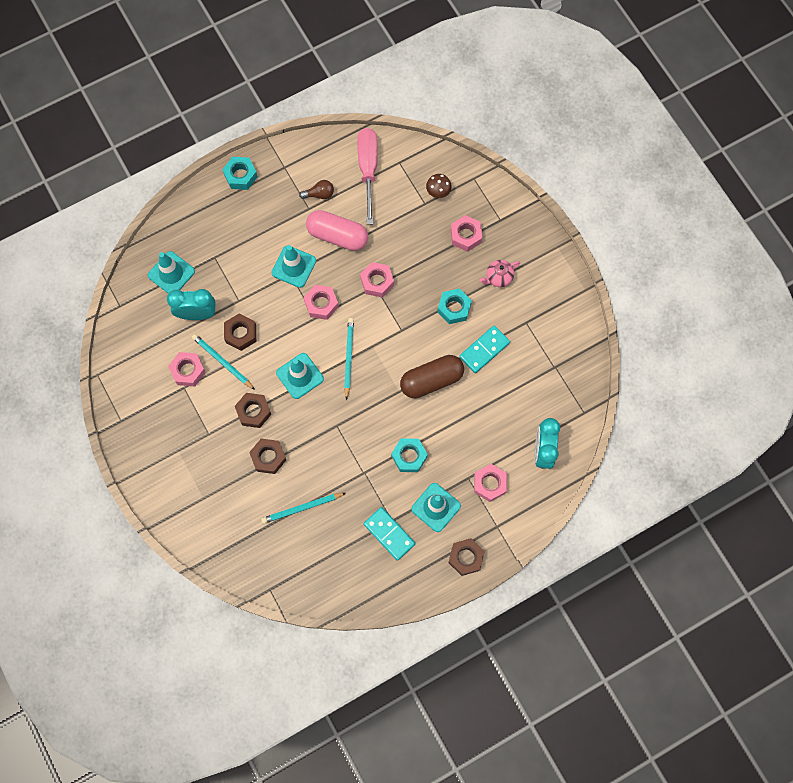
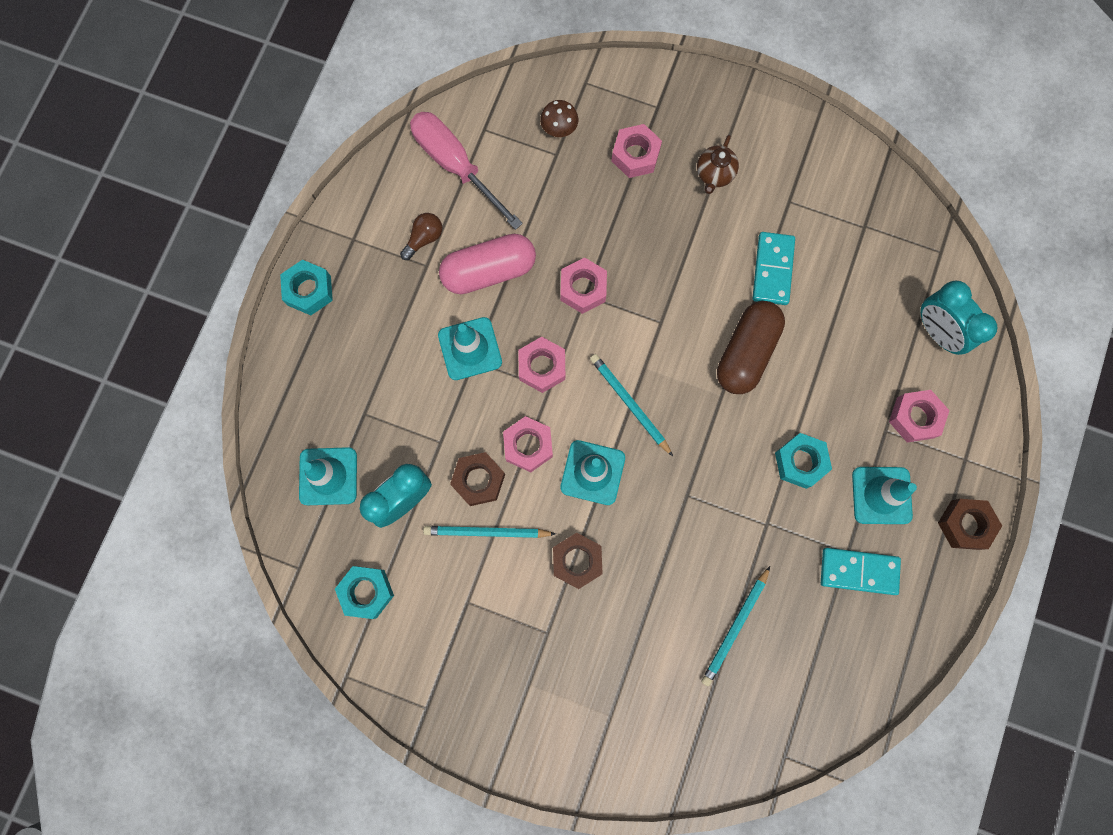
camera: 40 degrees left, 5 degrees up
pink nut [168,352,206,386] -> pink nut moved to [503,416,553,472]
brown nut [249,439,286,474] -> none
turquoise nut [437,288,472,324] -> turquoise nut moved to [335,566,394,619]
pink teapot [479,260,520,287] -> brown teapot [697,135,739,194]

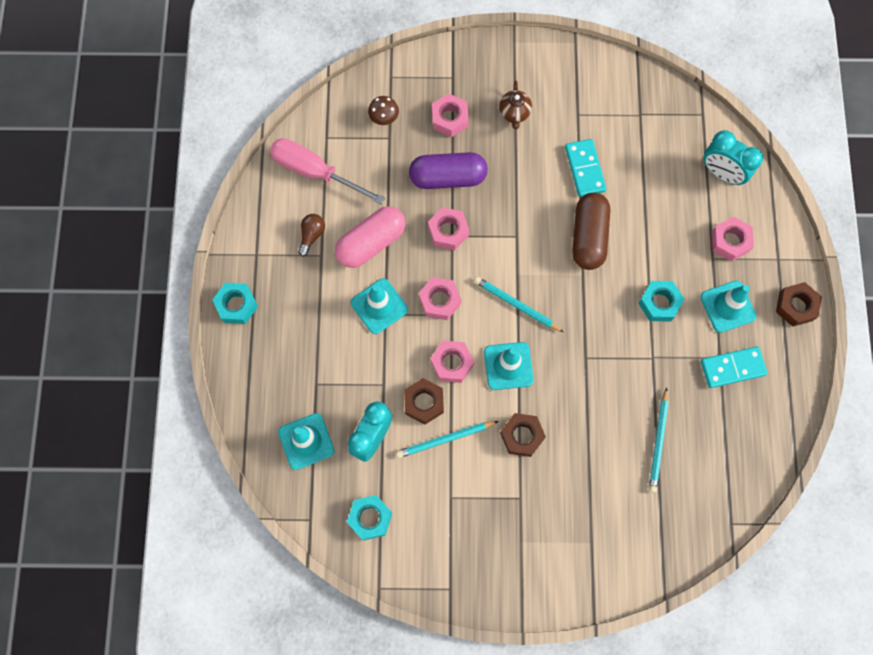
camera: 20 degrees left, 5 degrees down
none -> purple capsule [409,152,488,189]

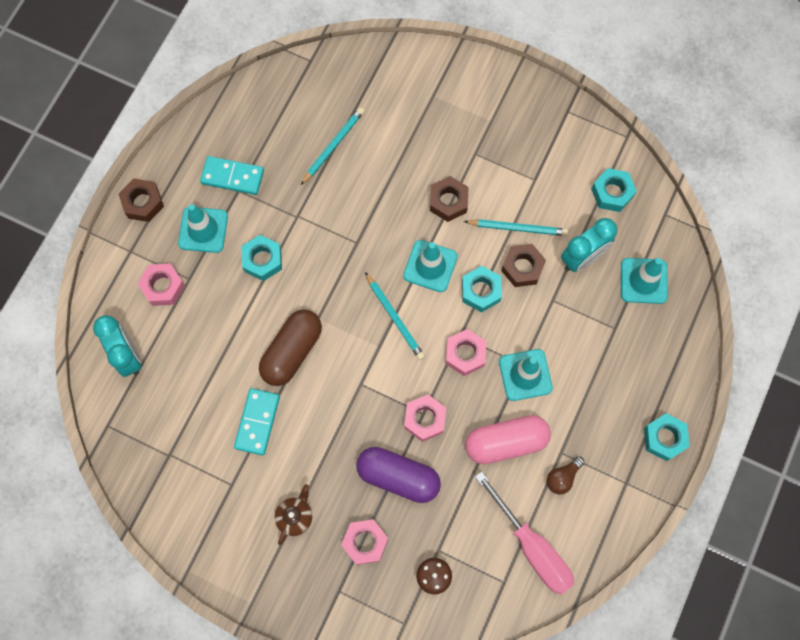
camera: 155 degrees left, 0 degrees up
pink nut [430,341,474,383] -> turquoise nut [462,266,502,312]

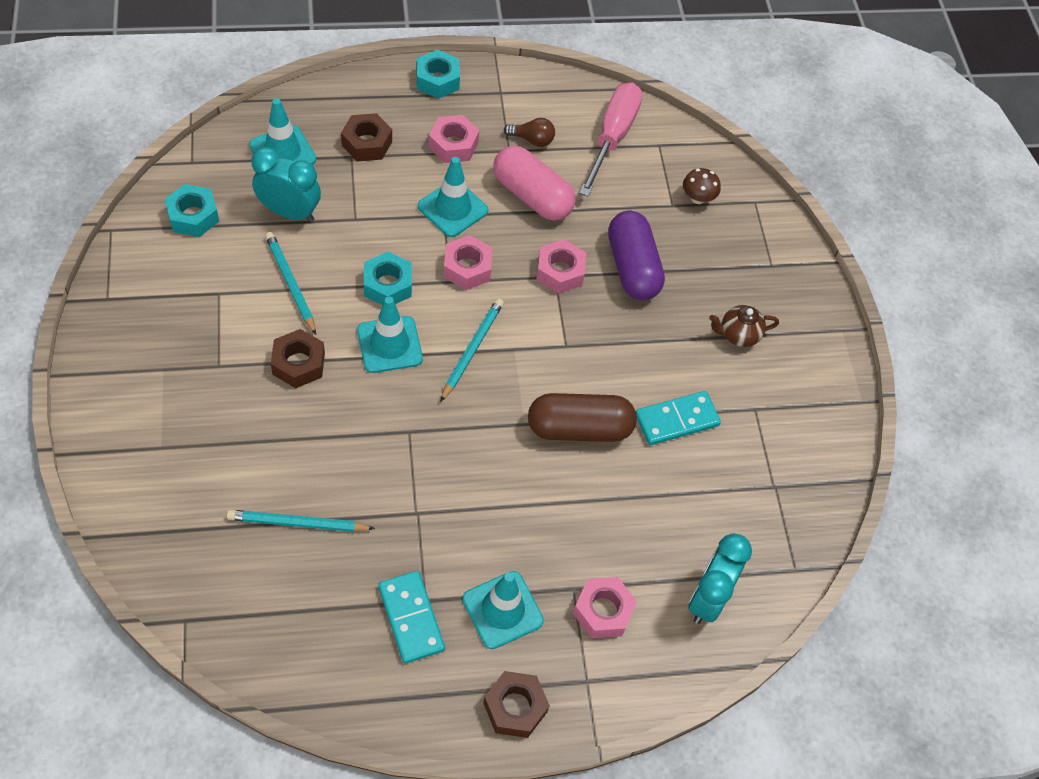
camera: 130 degrees left, 15 degrees down
turquoise nut [241,235,282,281] -> none
pink nut [341,519,388,565] -> pink nut moved to [429,115,479,163]
brown nut [501,244,546,287] -> brown nut moved to [341,113,392,162]

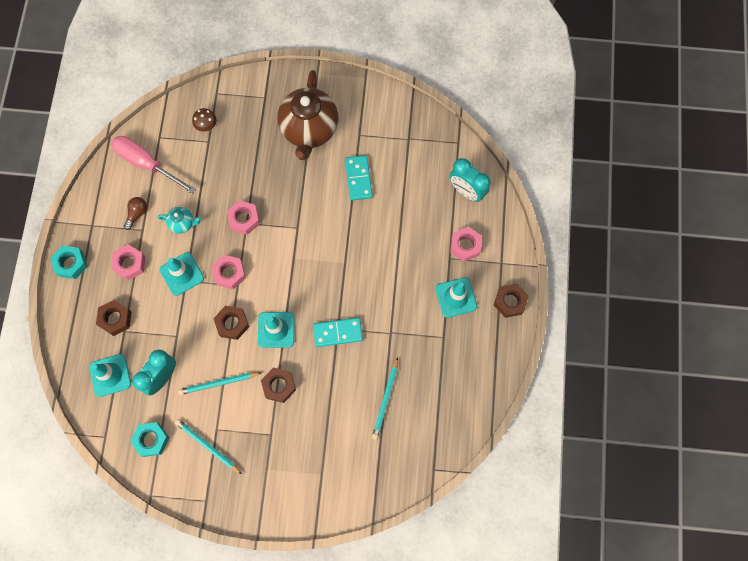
camera: 70 degrees left, 15 degrees up
turquoise nut [364,252,412,305] -> brown nut [213,306,249,340]
turquoise domino [378,571,445,664] -> turquoise domino moved to [313,318,363,347]
turquoise pencil [440,298,504,402] -> turquoise pencil moved to [175,419,242,474]
pink capsule [493,145,576,221] -> turquoise teapot [158,207,201,233]
brown capsule [528,393,637,442] -> none
purple capsule [608,211,665,300] -> none
brown teapot [709,305,779,347] -> brown teapot [277,70,338,160], size x2.31

